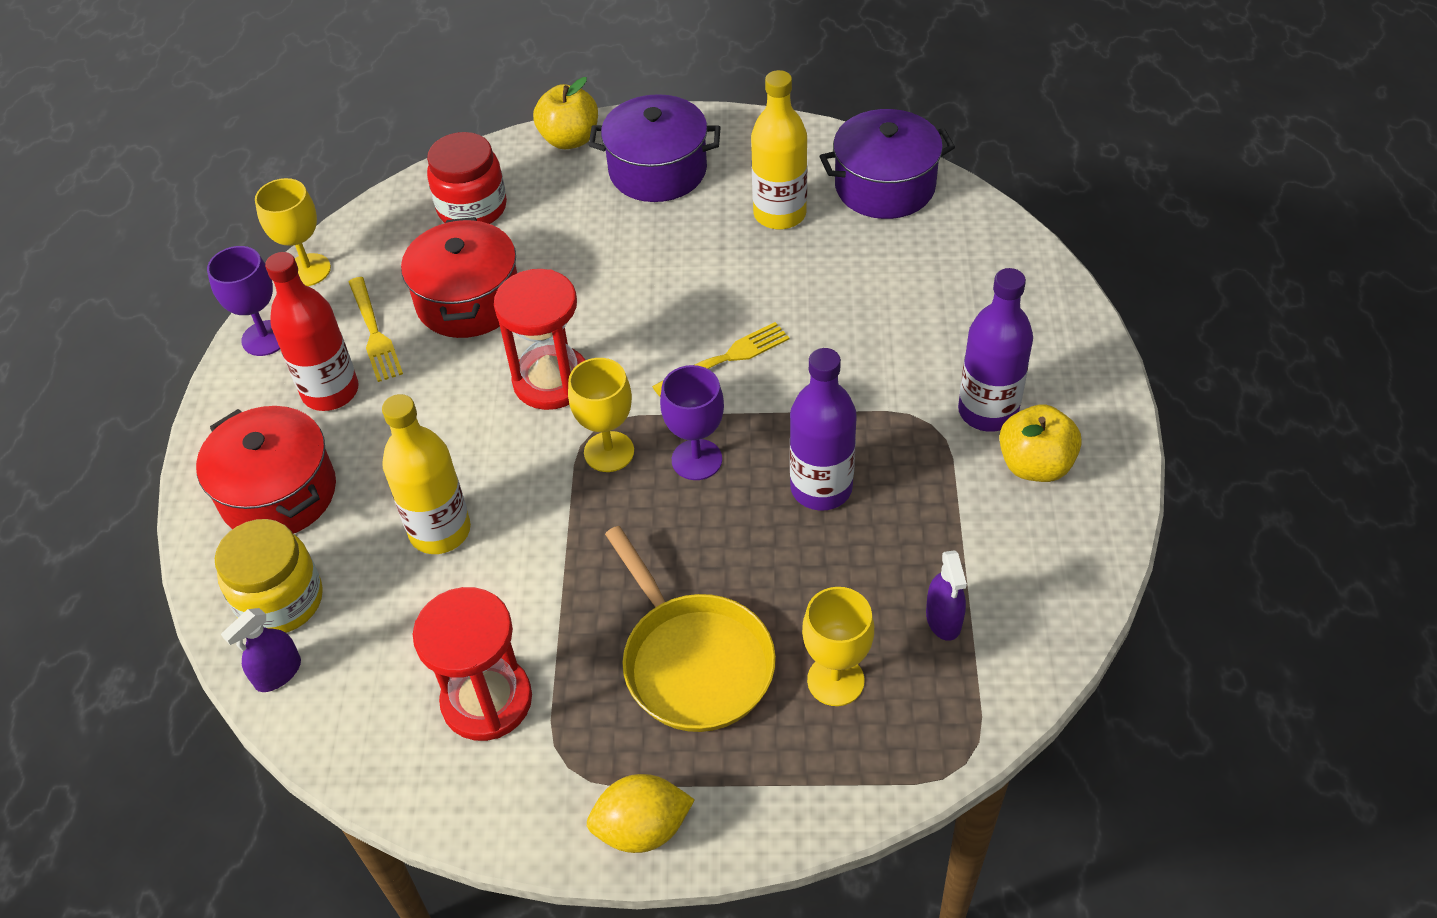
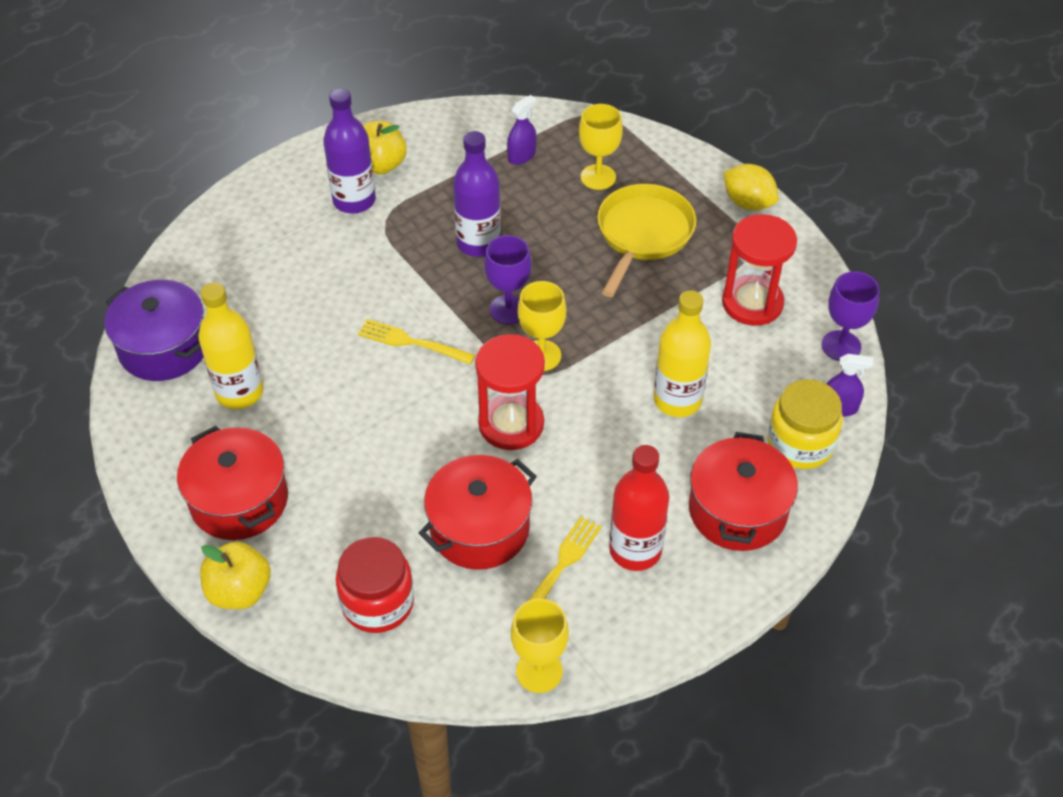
camera: 130 degrees left, 0 degrees up
purple goblet [207,246,280,356] -> purple goblet moved to [822,271,880,361]
purple pot [589,94,721,202] -> red pot [177,426,288,540]

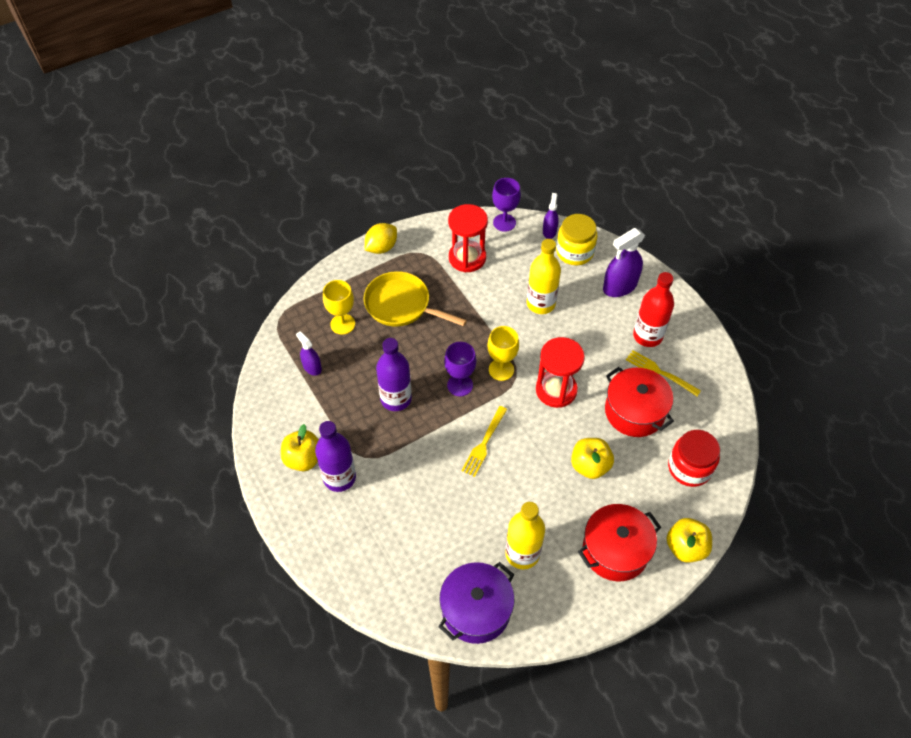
camera: 85 degrees left, 5 degrees up
yellow goblet [511,598,569,693] -> none
red pot [689,432,798,551] -> purple spray bottle [603,228,645,297]
none -> yellow apple [571,438,614,479]

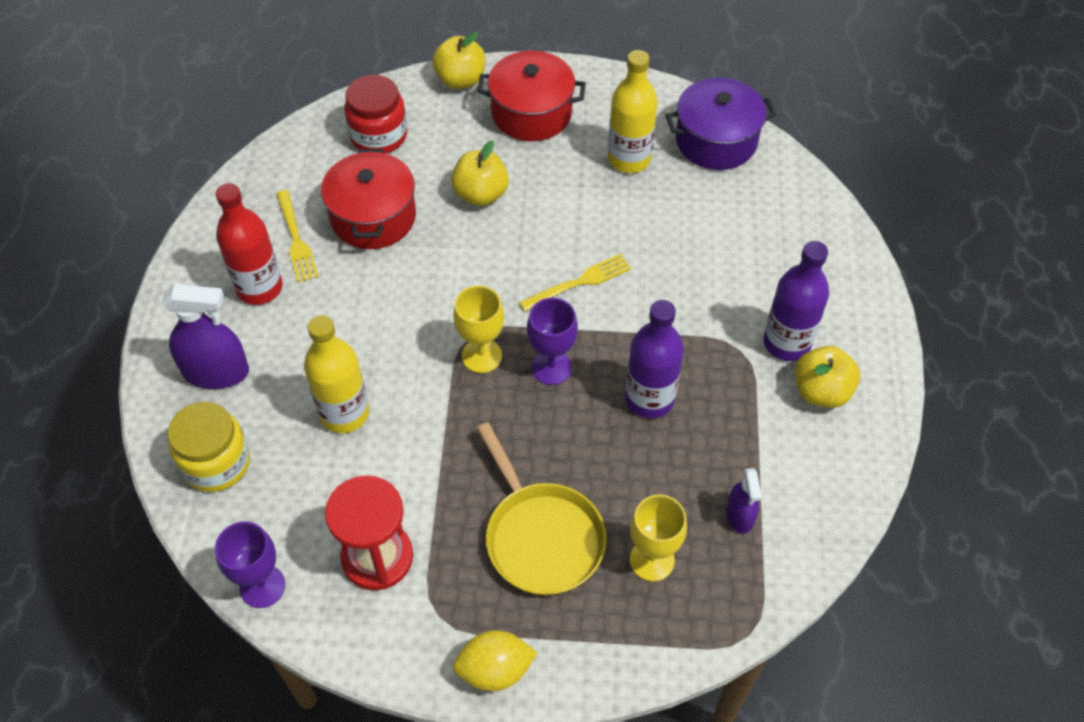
camera: 145 degrees left, 0 degrees up
red hourglass [536,337,585,408] -> none
purple spray bottle [543,193,559,239] -> none

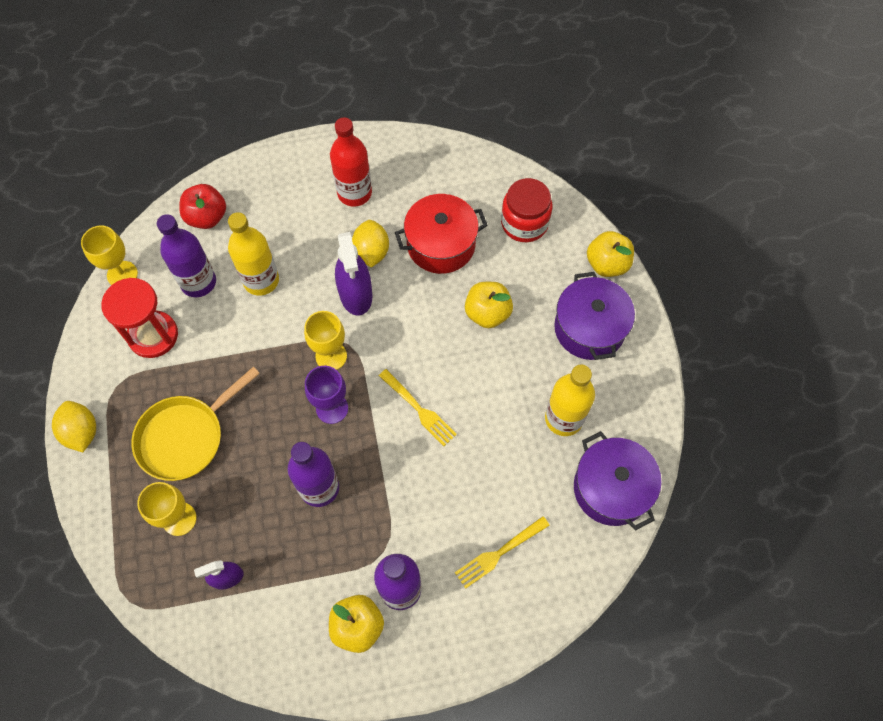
camera: 75 degrees right, 10 degrees up
purple spray bottle [162,284,249,389] -> purple spray bottle moved to [335,232,372,316]
yellow jar [168,402,250,492] -> red apple [179,184,226,229]
purple goblet [215,521,285,608] -> yellow goblet [81,225,138,285]
yellow fork [276,190,319,283] -> yellow fork moved to [455,516,550,589]
red pot [477,51,586,141] -> purple pot [554,272,635,360]
none -> purple bottle [157,214,216,297]
none -> yellow lemon [352,220,389,268]

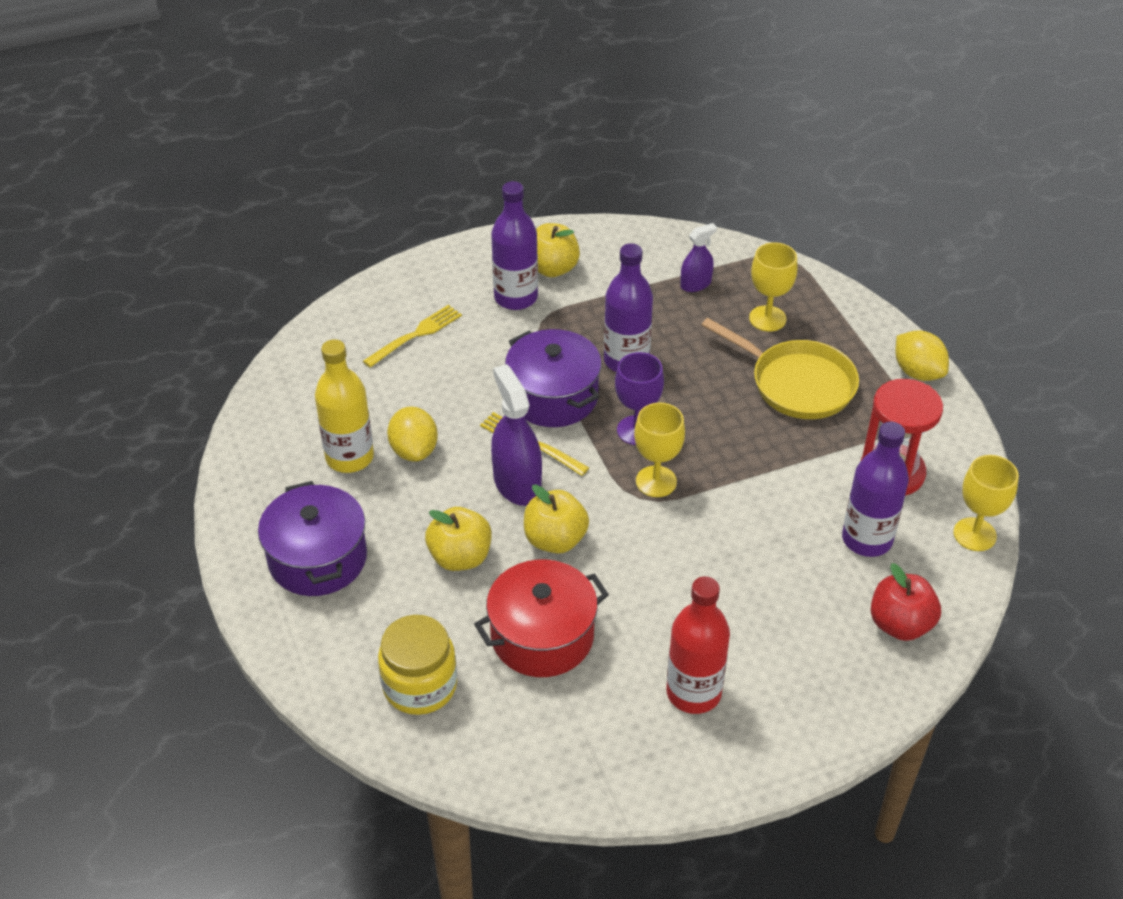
camera: 170 degrees right, 20 degrees down
yellow pan [132,366,260,481] -> yellow pan turned 90 degrees clockwise [702,318,859,419]
yellow bottle [228,212,279,296] -> none
purple spray bottle [335,232,372,316] -> purple spray bottle moved to [491,364,542,506]
yellow lemon [352,220,389,268] -> yellow lemon moved to [387,407,438,462]
red jar [501,178,552,242] -> yellow jar [378,615,457,715]
purple pot [574,431,661,530] -> purple pot moved to [505,329,602,427]
yellow apple [587,231,634,277] -> yellow apple moved to [524,484,589,554]

